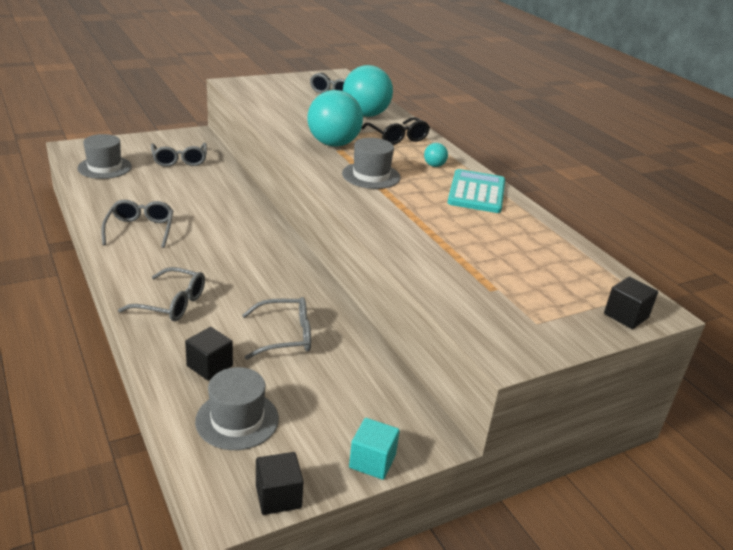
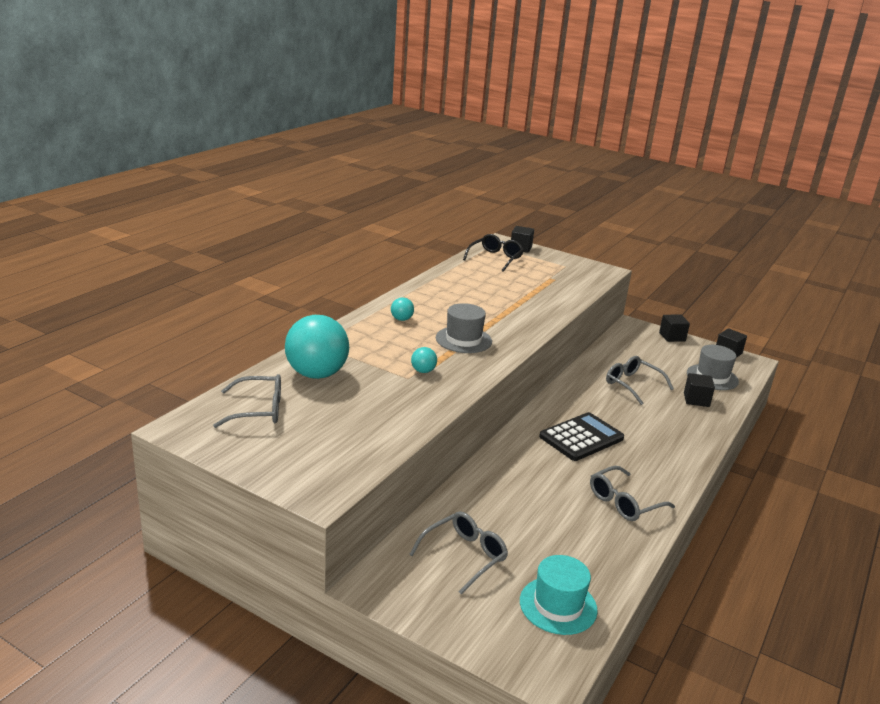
camera: 120 degrees left, 5 degrees down
grey hat [77,134,132,179] -> turquoise hat [520,555,598,635]
grey glasses [118,267,205,321] -> none
turquoise ball [307,90,363,147] -> turquoise ball [411,347,437,373], size x0.42
turquoise cube [349,418,400,480] -> black cube [659,315,690,342]
black glasses [361,117,430,145] -> black glasses moved to [463,234,524,272]
turquoise calculator [447,169,505,213] -> none
none -> black calculator [539,412,624,461]

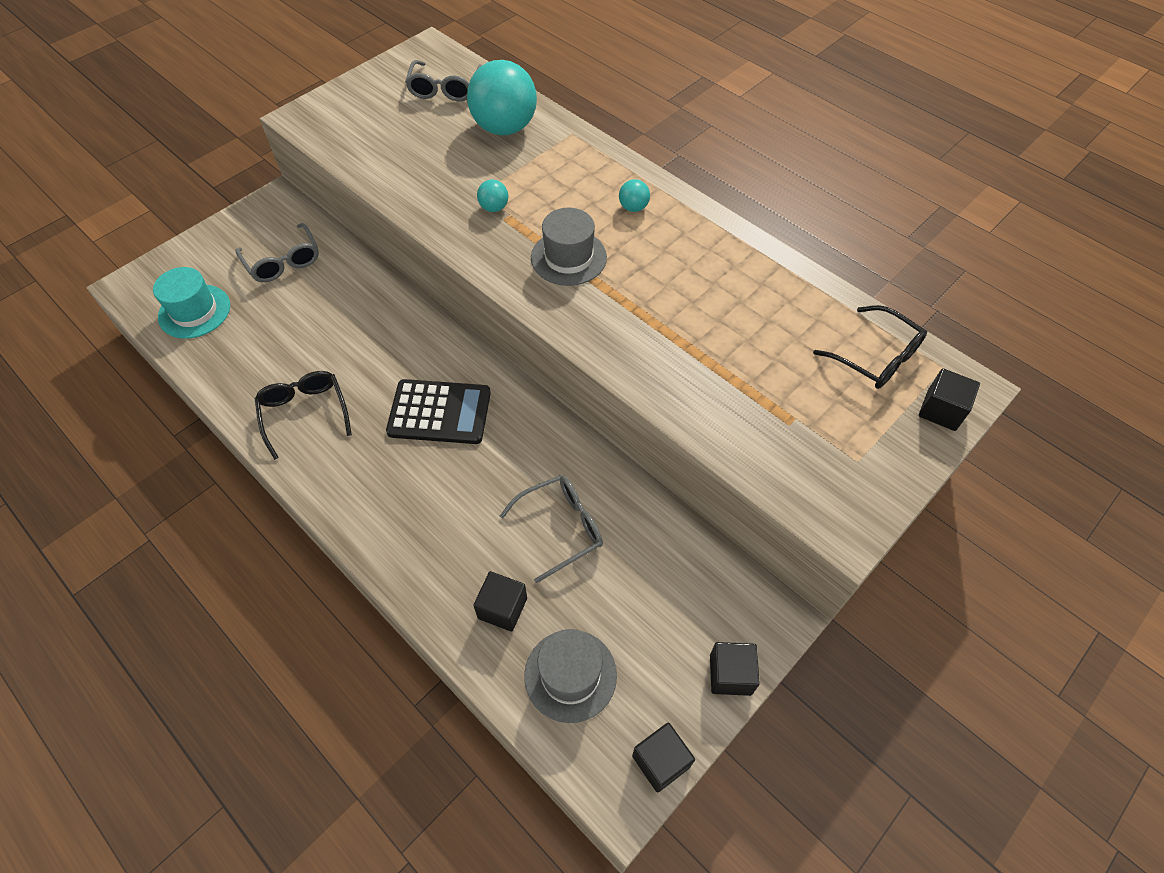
camera: 105 degrees right, 30 degrees up
black calculator [539,412,624,461] -> black calculator turned 60 degrees counterclockwise [386,379,491,444]
grey glasses [590,466,675,521] -> black glasses [255,371,352,460]

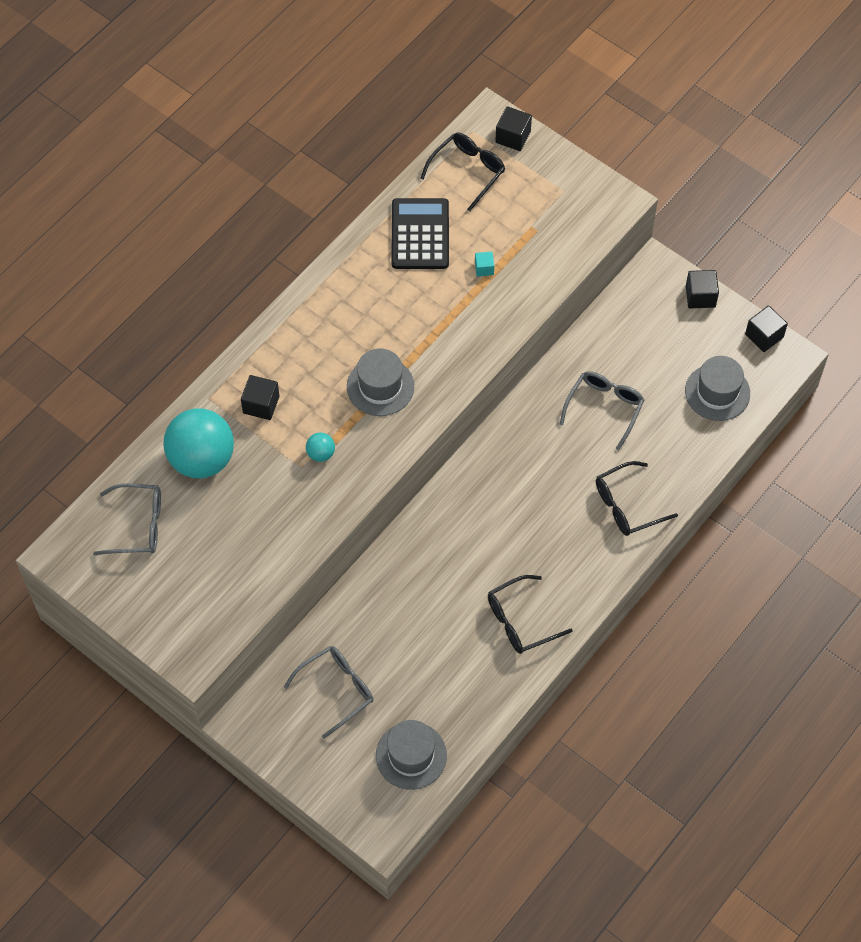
camera: 95 degrees left, 5 degrees up
turquoise hat [153,267,230,339] -> grey hat [376,720,447,790]
black calculator [386,379,491,444] -> black calculator moved to [391,198,449,269]
black cube [473,571,527,632] -> black cube moved to [241,375,280,420]
grey glasses [500,475,603,583] -> grey glasses turned 60 degrees clockwise [559,371,644,450]
turquoise ball [619,179,650,212] -> none
none -> turquoise cube [475,252,494,277]
none -> black glasses [596,461,678,536]

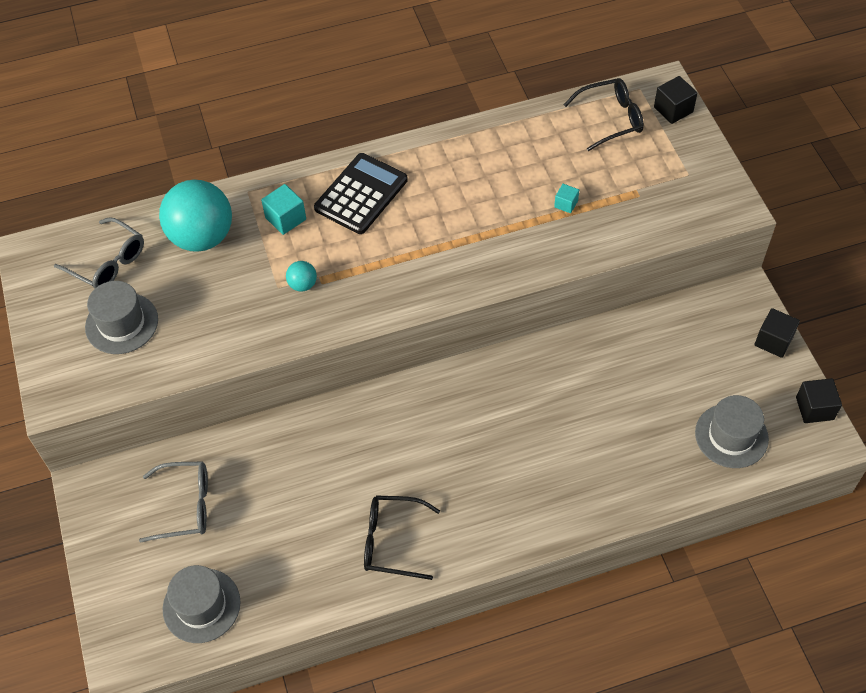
camera: 35 degrees right, 5 degrees down
black cube [241,375,280,420] -> turquoise cube [261,184,306,235]
grey hat [347,349,414,416] -> grey hat moved to [85,281,158,354]
black calculator [391,198,449,269] -> black calculator moved to [314,153,408,234]
grey glasses [559,371,644,450] -> none
black glasses [596,461,678,536] -> none

